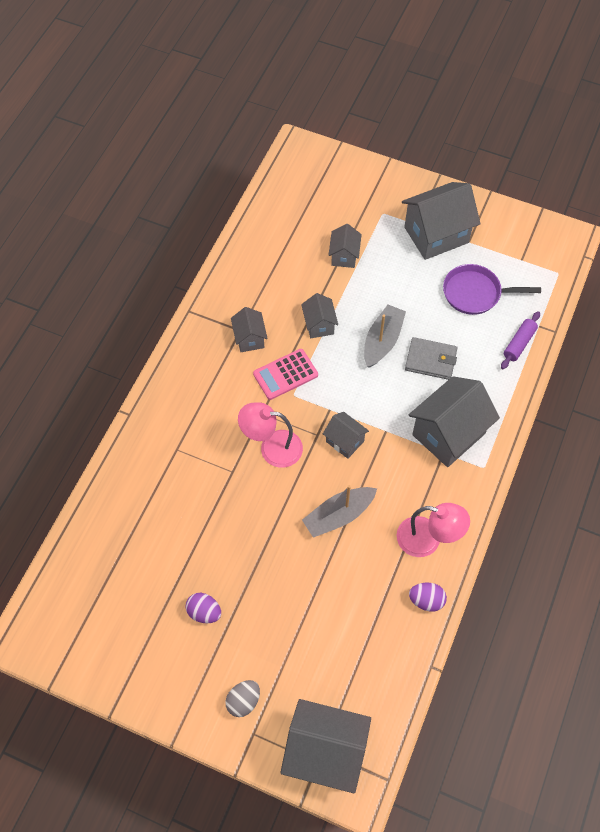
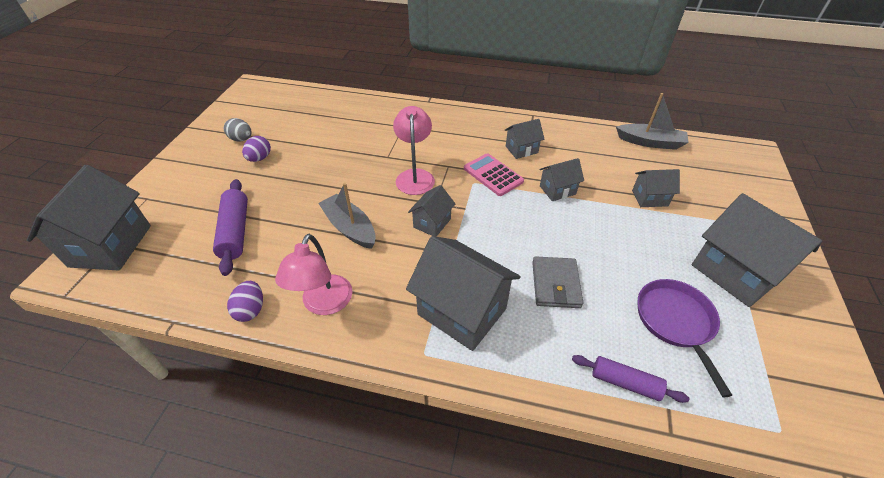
camera: 80 degrees right, 15 degrees down
grey egg [225,680,260,717] -> grey egg moved to [224,118,252,142]
grey boat [364,305,406,368] -> grey boat moved to [616,93,689,150]
none -> purple rolling pin [213,179,248,276]

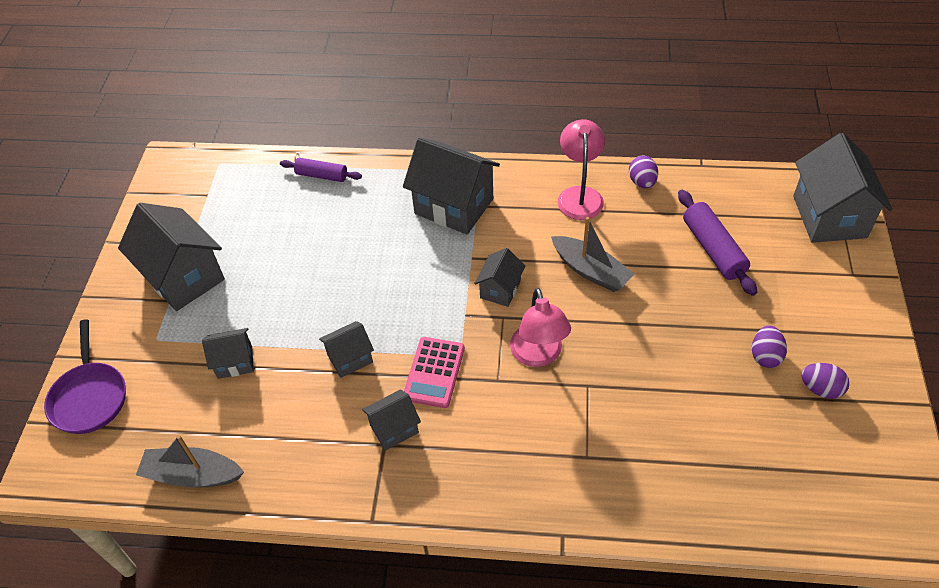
camera: 175 degrees right, 5 degrees up
grey egg [224,118,252,142] -> purple egg [801,363,849,399]
pink calculator [464,153,524,196] -> pink calculator turned 60 degrees clockwise [404,337,465,408]
grey wallet [532,256,583,308] -> none
purple pan [637,279,732,397] -> purple pan moved to [44,319,126,434]

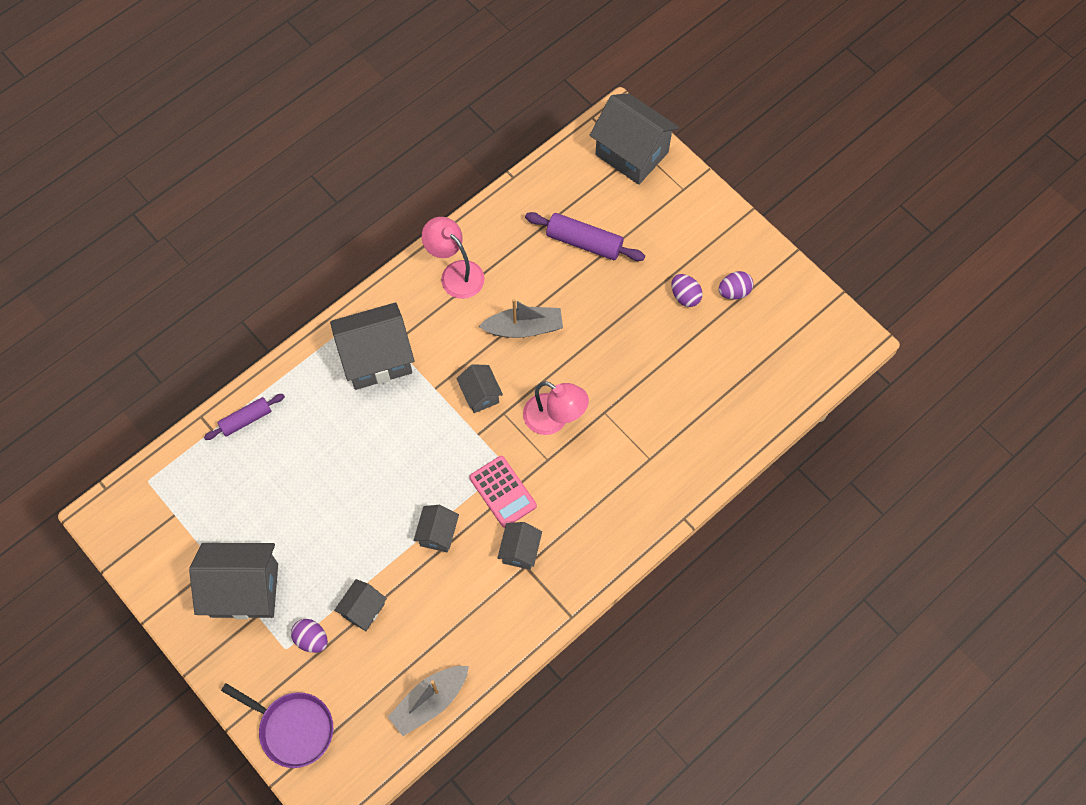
camera: 50 degrees left, 15 degrees up
purple egg [629,156,658,188] -> purple egg moved to [291,619,328,653]

